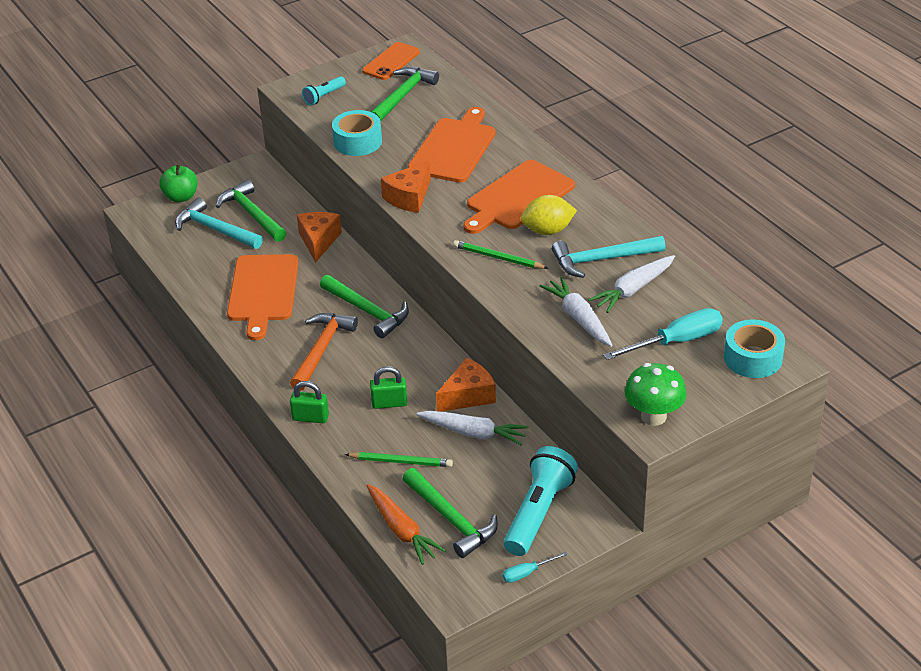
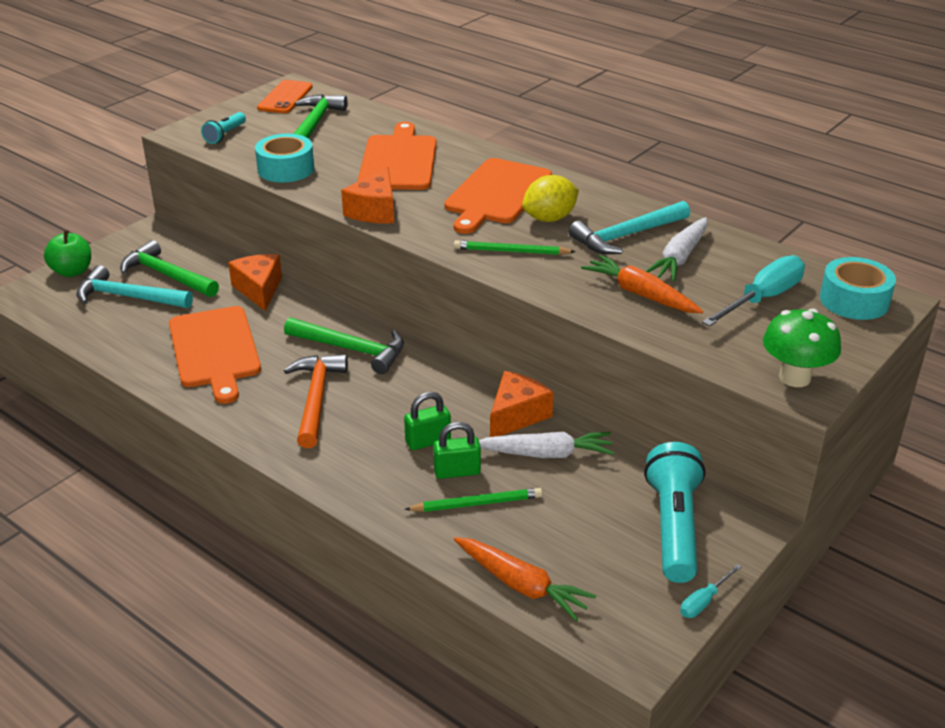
camera: 20 degrees left, 5 degrees down
green padlock [290,381,329,423] -> green padlock moved to [433,422,481,479]
green hammer [403,468,498,558] -> none
white carrot [540,276,613,347] -> orange carrot [581,255,703,313]

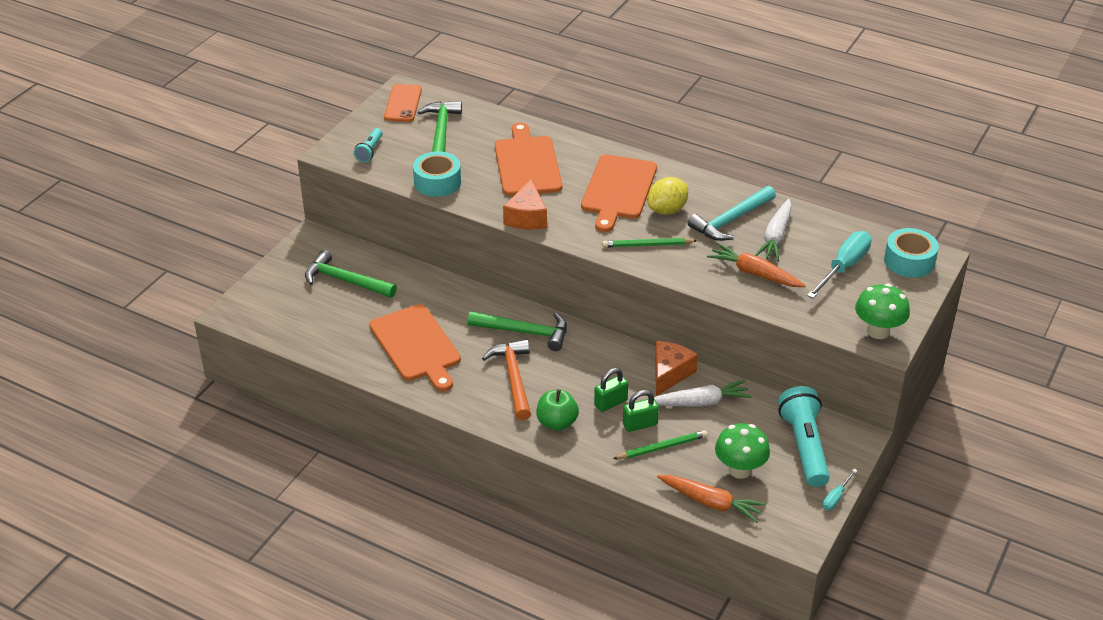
camera: 10 degrees left, 5 degrees up
green apple [44,230,91,277] -> green apple moved to [536,389,579,431]
turquoise hammer [76,265,193,308] -> none
orange cheese [228,254,282,311] -> none
none -> green mushroom [715,423,770,479]

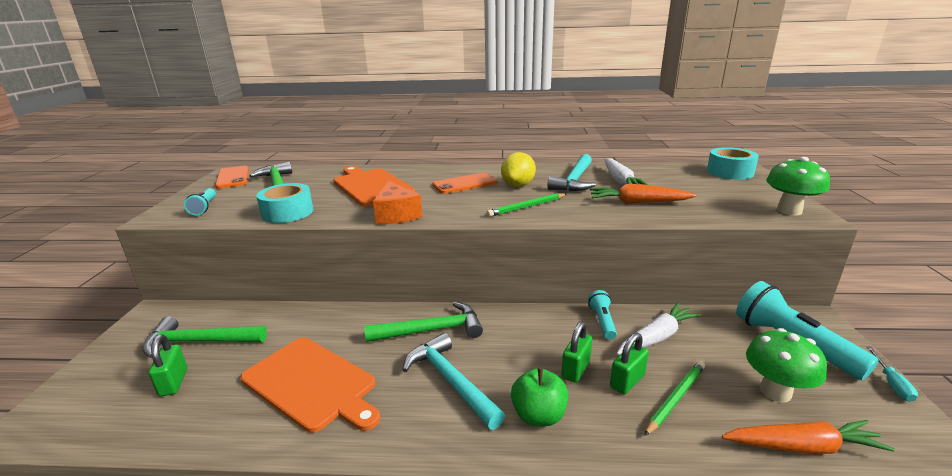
camera: 25 degrees left, 15 degrees down
orange hammer [482,339,531,420] -> turquoise hammer [403,333,505,430]
orange cutting board [581,155,657,232] -> orange phone [432,173,497,194]
orange cheese [655,341,698,396] -> turquoise flashlight [588,290,617,340]
turquoise screwdriver [807,231,872,298] -> none
none -> green padlock [149,334,187,396]

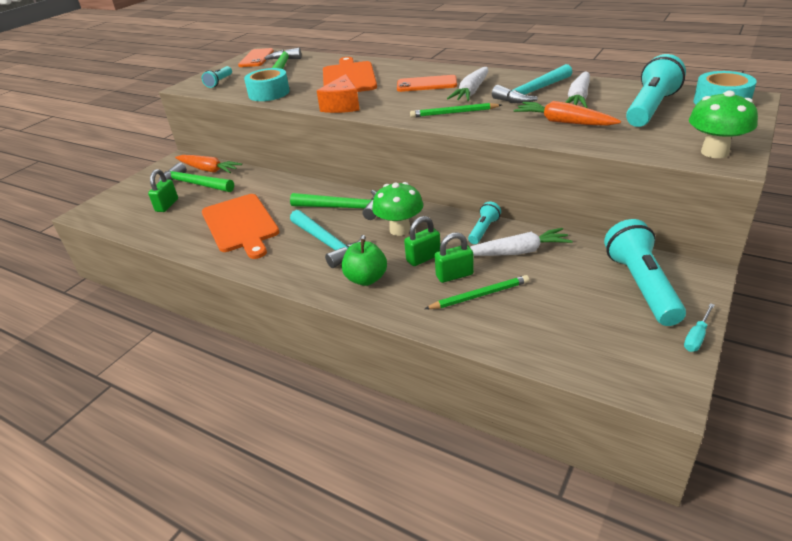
camera: 30 degrees right, 10 degrees up
turquoise hammer [403,333,505,430] -> turquoise hammer turned 150 degrees clockwise [290,210,366,268]
yellow lemon [501,152,536,187] -> white carrot [447,67,488,101]
orange carrot [722,420,895,454] -> orange carrot moved to [175,155,242,173]
green mushroom [746,328,827,402] -> green mushroom moved to [372,182,423,236]
none -> turquoise flashlight [626,54,686,127]

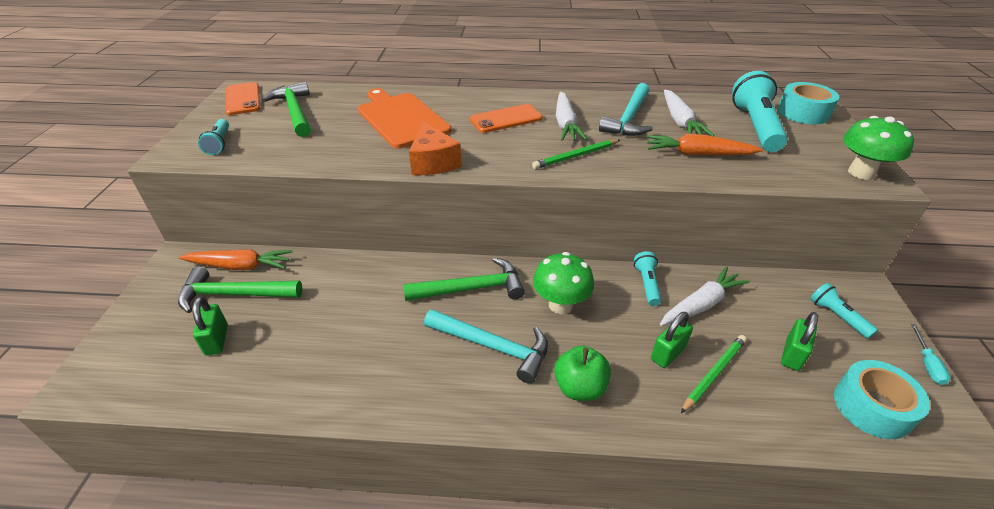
camera: 30 degrees left, 5 degrees up
orange cutting board [202,194,279,259] -> none
turquoise tape [244,68,290,101] -> turquoise tape moved to [834,360,930,439]
green padlock [404,216,440,266] -> green padlock moved to [781,312,818,371]
turquoise flashlight [604,219,686,326] -> turquoise flashlight [810,283,878,339], size x0.52

